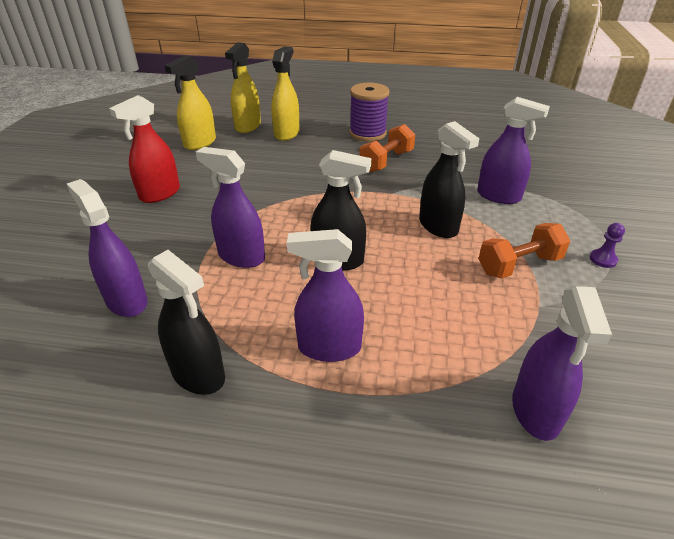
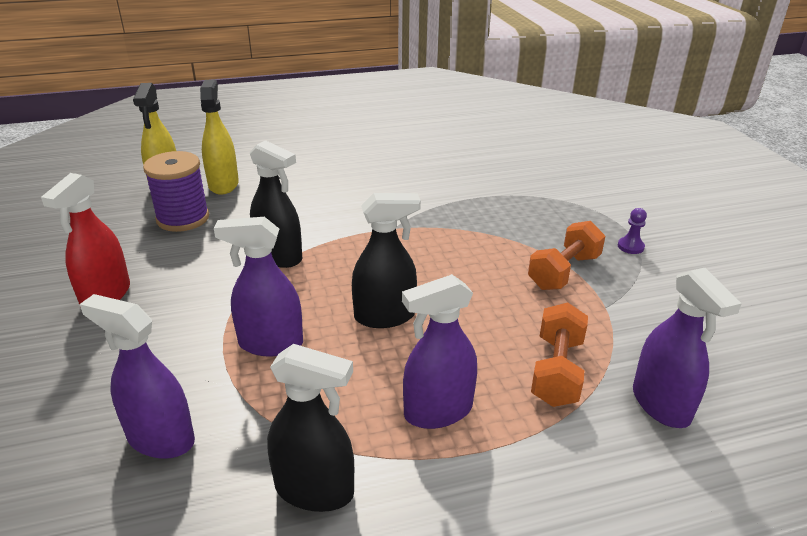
camera: 25 degrees left, 5 degrees down
yellow spray bottle [164,55,216,150] -> none
purple spool [350,83,389,142] -> purple spool moved to [143,151,209,232]
orange dumbbell [359,124,415,172] -> orange dumbbell moved to [531,302,588,407]
black spray bottle [419,121,480,238] -> black spray bottle moved to [250,140,302,268]
purple spray bottle [477,97,550,204] -> none

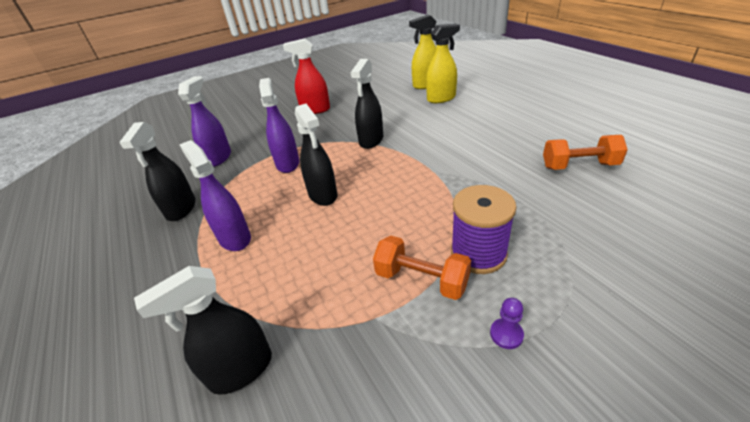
camera: 80 degrees right, 5 degrees up
purple spool [143,151,209,232] -> purple spool moved to [451,185,517,274]
orange dumbbell [531,302,588,407] -> orange dumbbell moved to [543,135,628,170]
purple spray bottle [633,268,742,428] -> black spray bottle [134,266,272,395]

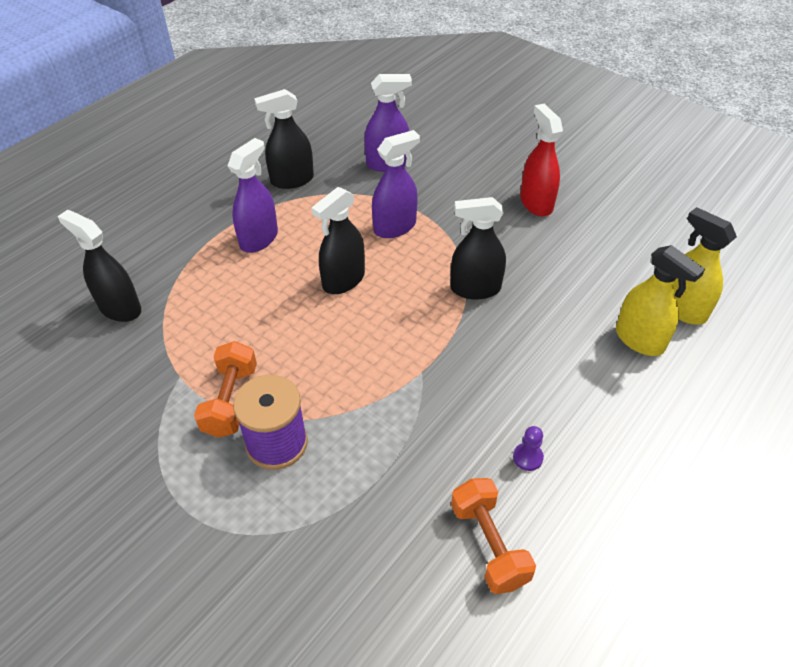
camera: 65 degrees right, 10 degrees up
purple pawn [490,298,524,349] -> purple pawn moved to [513,426,544,471]

